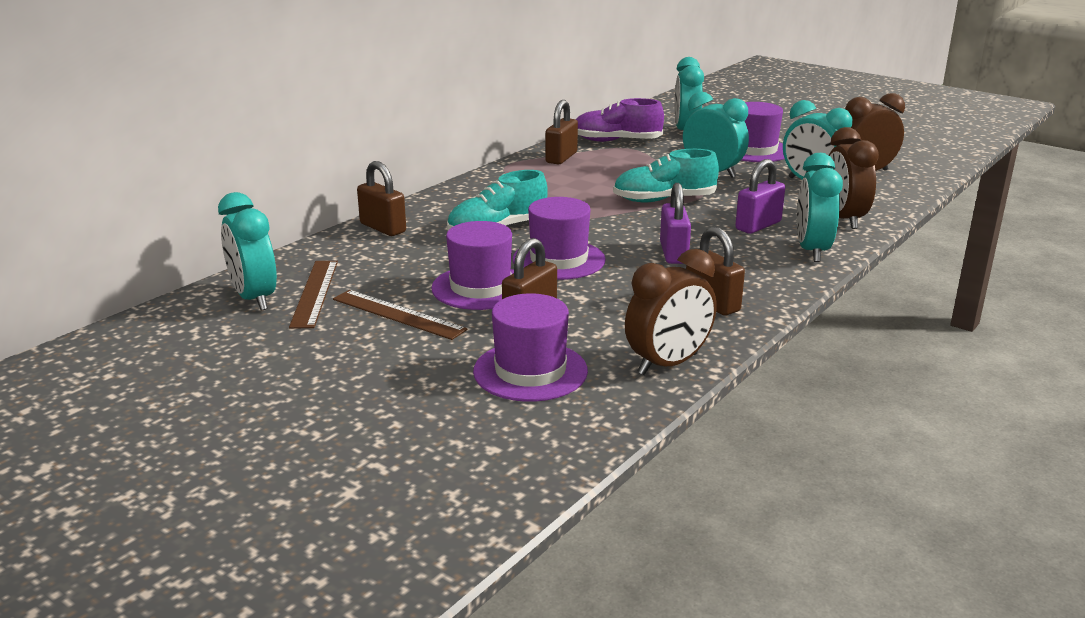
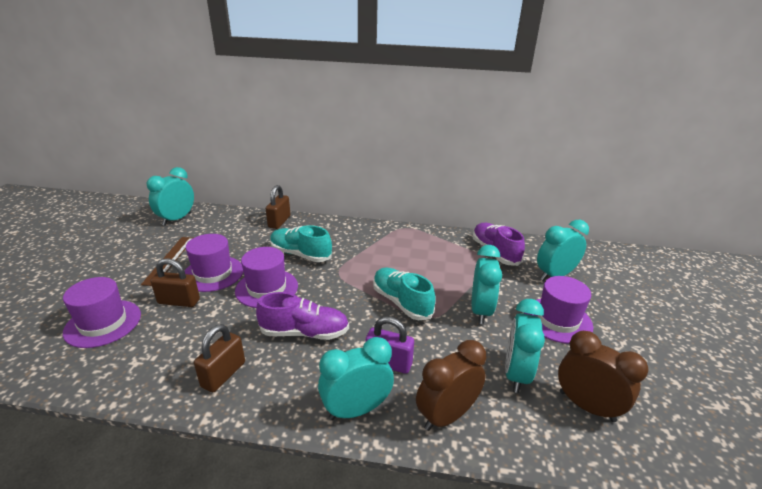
camera: 60 degrees right, 5 degrees up
brown ruler [289,261,338,329] -> none
brown padlock [545,100,578,164] -> none
brown clock [625,249,717,375] -> none
purple padlock [660,183,691,264] -> purple shoe [256,292,349,340]

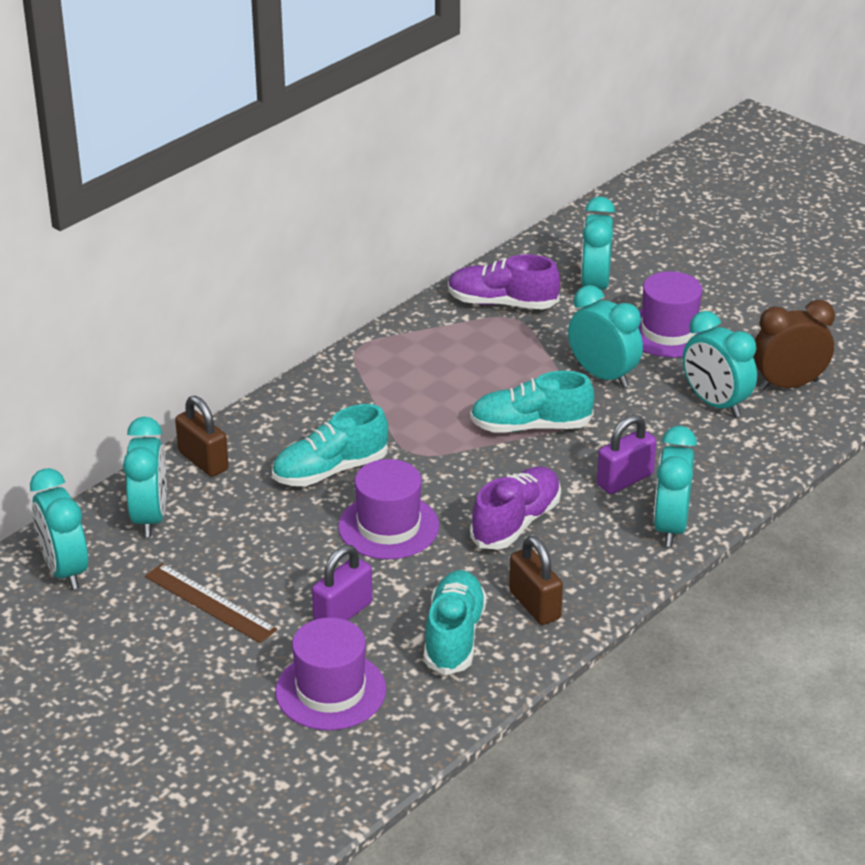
camera: 55 degrees left, 5 degrees up
brown padlock [151,258,200,307] -> purple padlock [312,545,372,621]
purple hat [185,234,243,292] -> none
brown clock [416,340,486,431] -> none
none -> turquoise clock [123,417,166,537]
none -> turquoise shoe [424,570,487,675]

